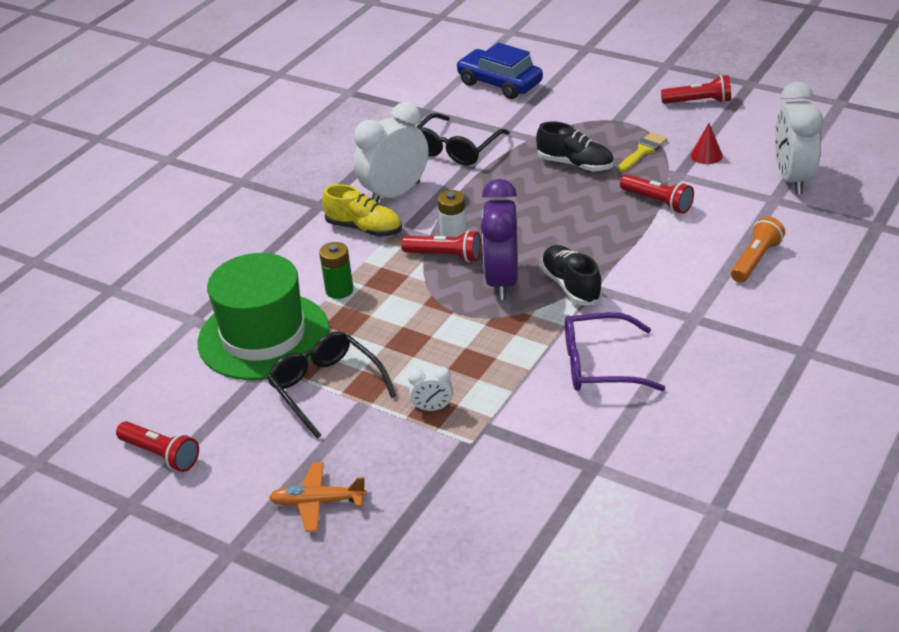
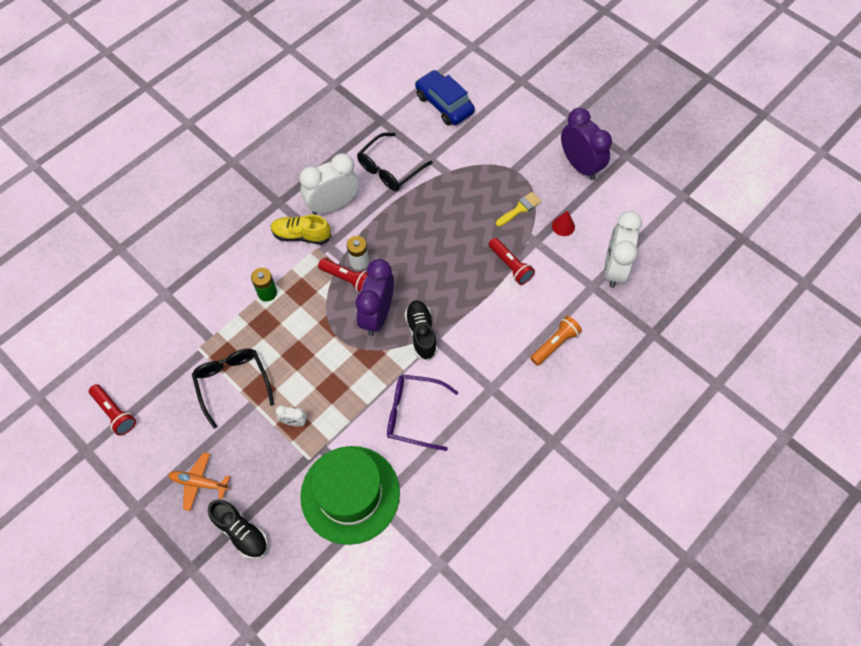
camera: 10 degrees right, 25 degrees up
green hat [198,253,330,380] -> green hat moved to [300,446,400,545]
yellow shoe [322,184,402,237] -> yellow shoe turned 150 degrees clockwise [271,215,332,244]
black shoe [536,121,614,171] -> black shoe moved to [208,500,268,559]
red flashlight [661,75,731,104] -> purple clock [561,108,612,180]

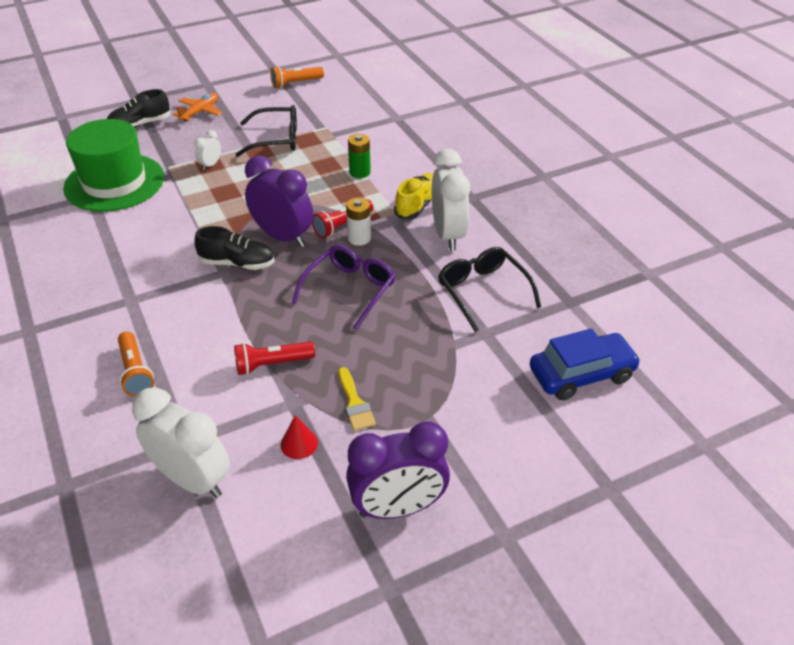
camera: 110 degrees right, 20 degrees down
red flashlight [89,384,136,435] -> orange flashlight [270,66,324,88]
purple glasses [387,374,458,451] -> purple glasses moved to [292,245,396,331]

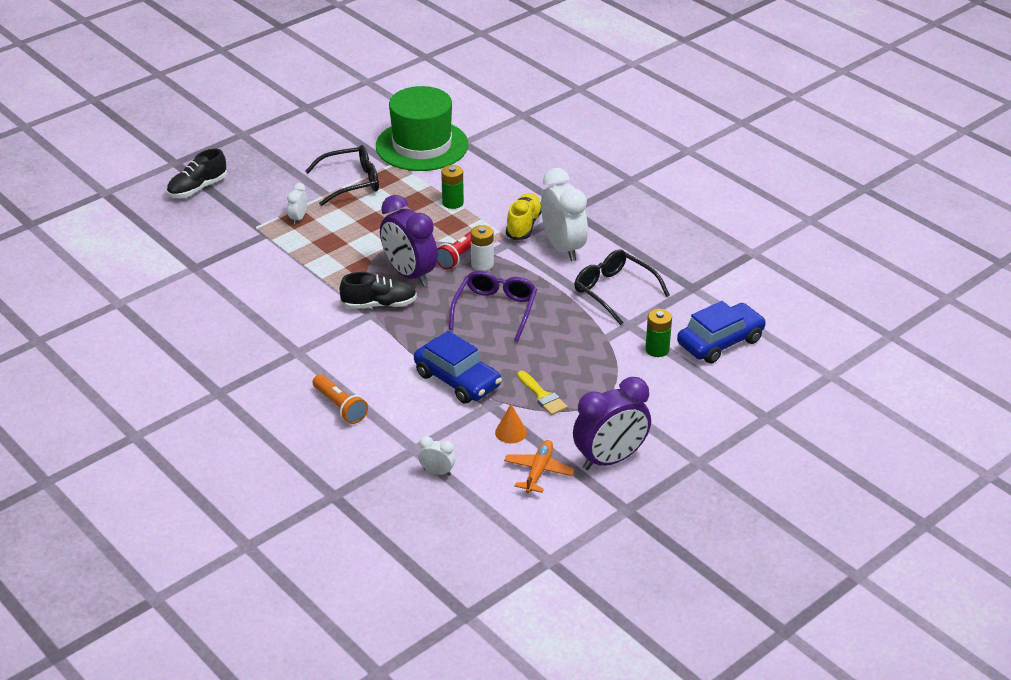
camera: 15 degrees left, 5 degrees down
green hat [63,119,164,212] -> green hat moved to [376,86,469,171]
white clock [132,387,230,498] -> white clock [419,436,455,476], size x0.45
orange plane [173,93,222,122] -> orange plane moved to [504,440,575,493]
red flashlight [234,341,315,375] -> blue car [414,331,502,404]
purple clock [245,156,313,247] -> purple clock turned 150 degrees counterclockwise [380,195,438,287]
orange flashlight [270,66,324,88] -> none
red cone [281,415,318,459] -> orange cone [495,404,527,443]
none -> green battery [645,309,672,357]

